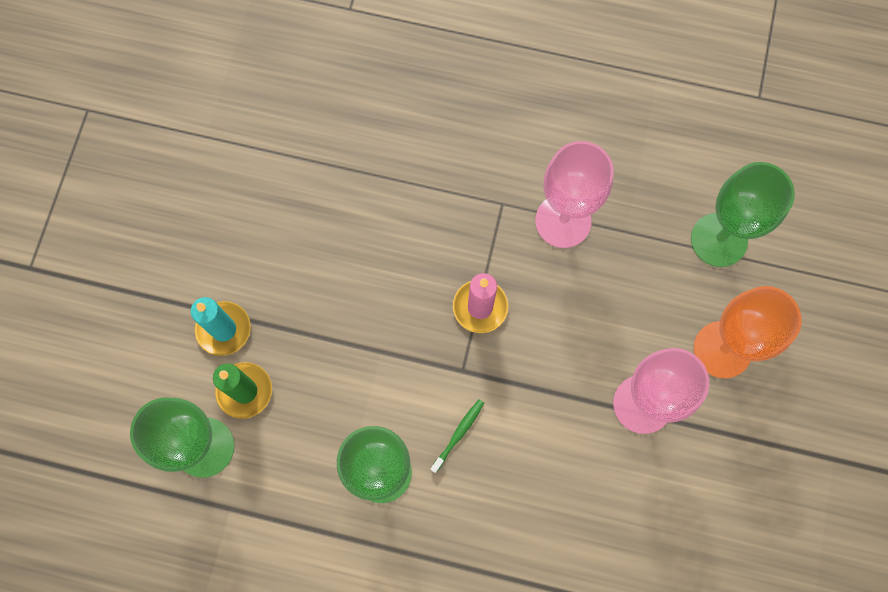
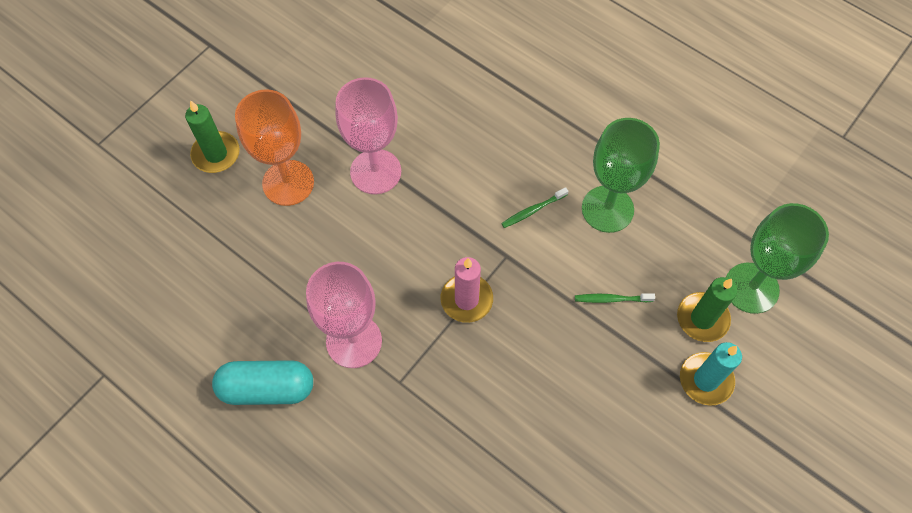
camera: 155 degrees left, 10 degrees down
green goblet [691,162,795,267] -> none
none -> green candle [185,100,240,173]
none -> turquoise capsule [212,360,313,405]
none -> green toothbrush [575,293,655,303]

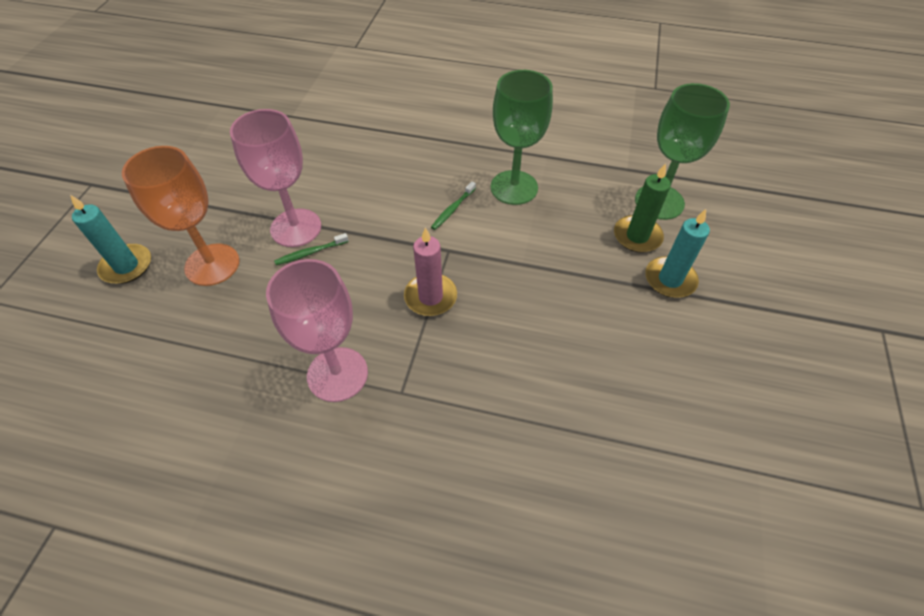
camera: 25 degrees left, 10 degrees down
green candle [185,100,240,173] -> turquoise candle [70,195,151,284]
turquoise capsule [212,360,313,405] -> none
green toothbrush [575,293,655,303] -> green toothbrush moved to [274,233,349,265]

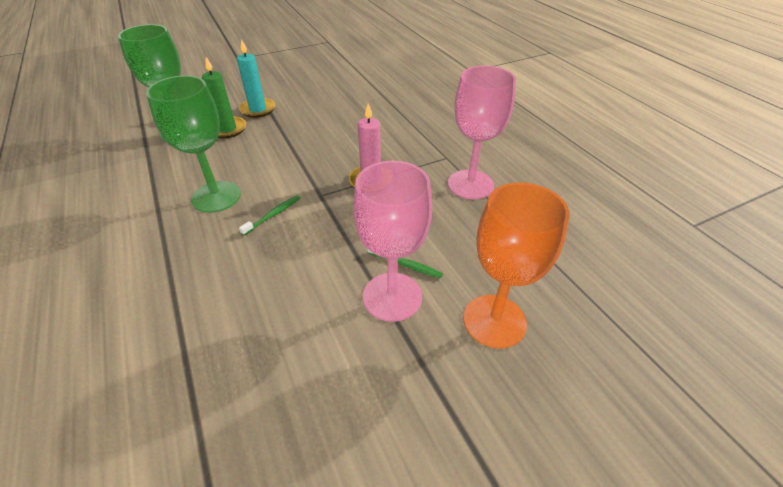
camera: 130 degrees left, 10 degrees down
turquoise candle [70,195,151,284] -> none
green toothbrush [431,182,476,230] -> green toothbrush turned 45 degrees counterclockwise [239,195,300,236]

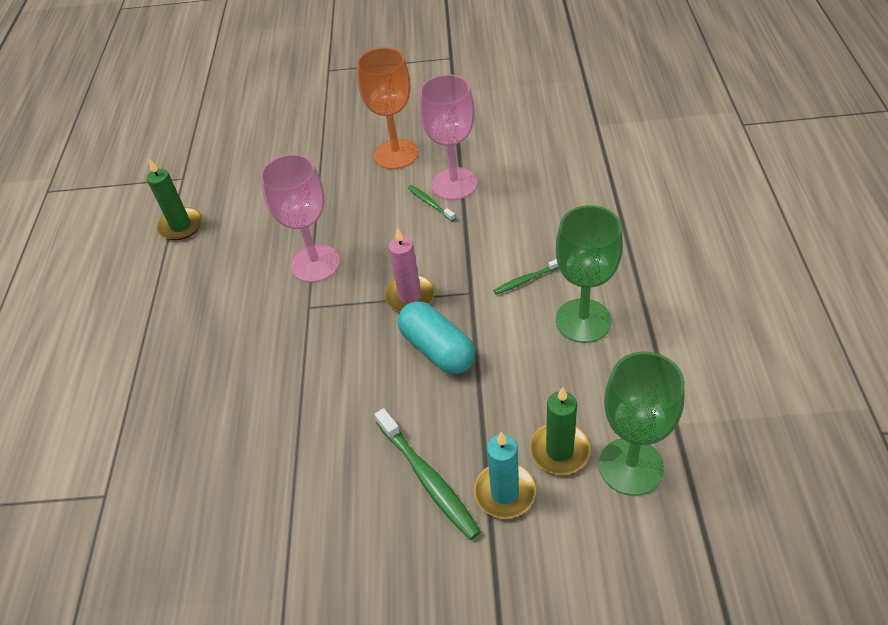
camera: 150 degrees left, 5 degrees up
none -> green candle [147,159,202,240]
none -> green toothbrush [375,408,481,540]
none -> turquoise capsule [398,301,475,374]

